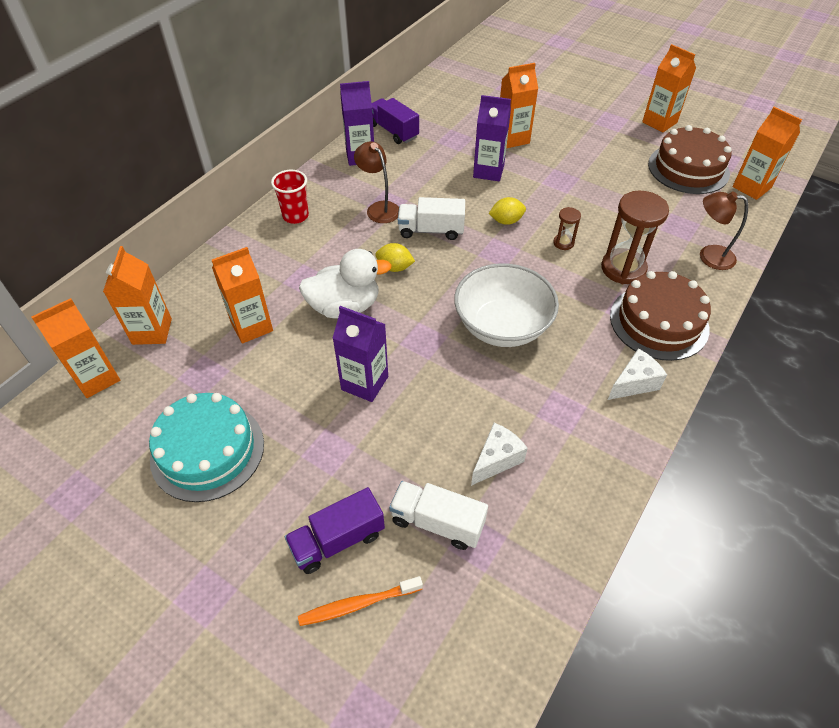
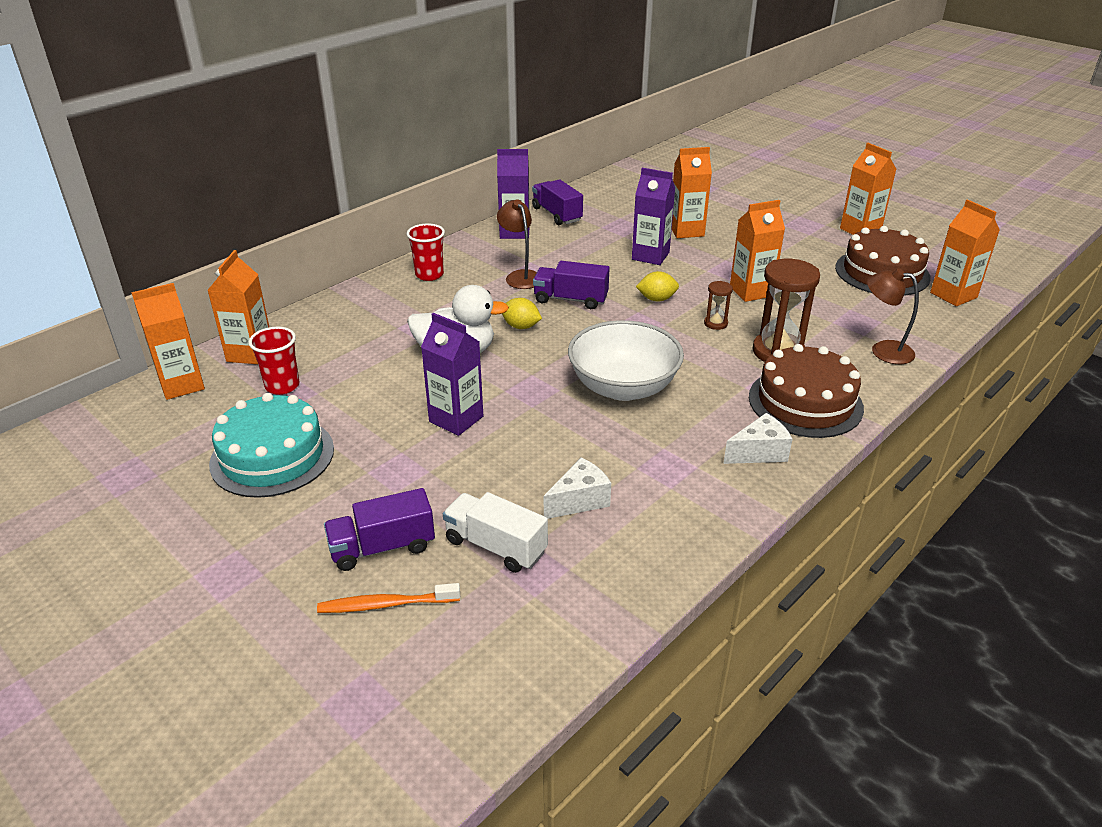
camera: 10 degrees right, 15 degrees down
orange carton [212,247,273,344] -> orange carton moved to [730,200,785,302]
white truck [398,197,465,240] -> purple truck [533,261,610,309]
none -> red cup [249,327,300,395]

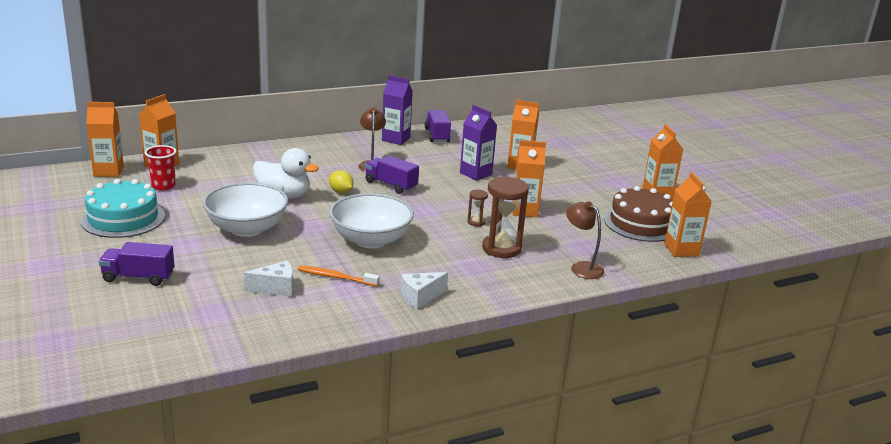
camera: 20 degrees right, 10 degrees down
orange toothbrush [317,583,460,613] -> orange toothbrush moved to [297,265,379,286]
red cup [407,223,445,281] -> none
purple carton [421,313,483,436] -> white bowl [203,182,288,237]
white truck [443,492,548,573] -> none
yellow lemon [636,271,679,302] -> none
white cheese [723,413,793,464] -> white cheese turned 150 degrees clockwise [400,272,448,309]
brown cake [749,344,864,438] -> none

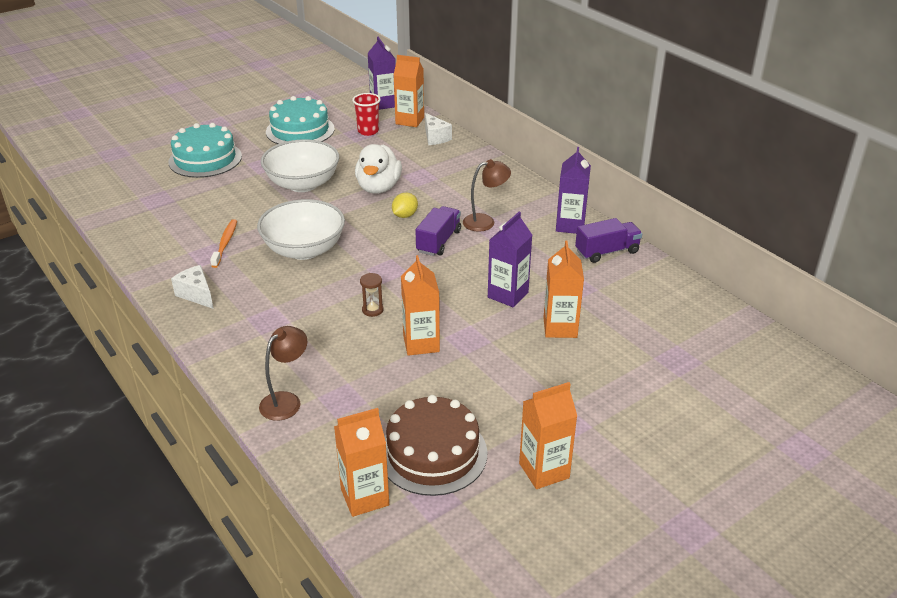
camera: 80 degrees right, 10 degrees up
orange carton [86,102,124,177] -> purple carton [368,37,396,110]
purple truck [99,242,175,286] -> turquoise cake [168,123,242,178]
white cheese [244,261,293,297] -> white cheese moved to [425,113,452,145]
brown hourglass [482,176,529,258] -> none

